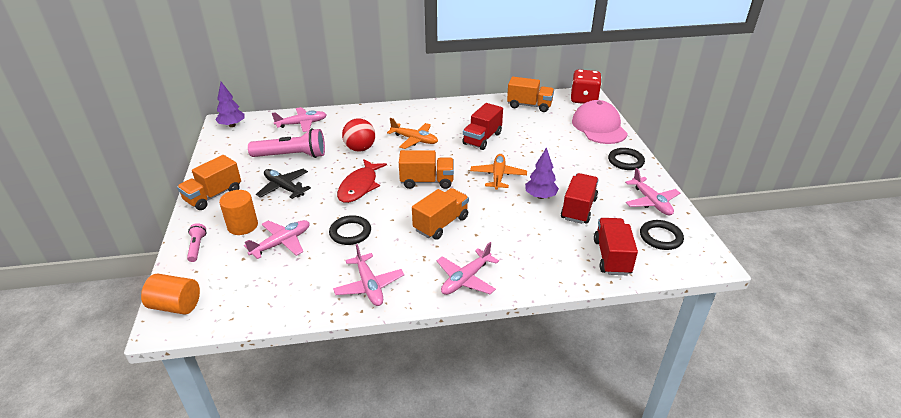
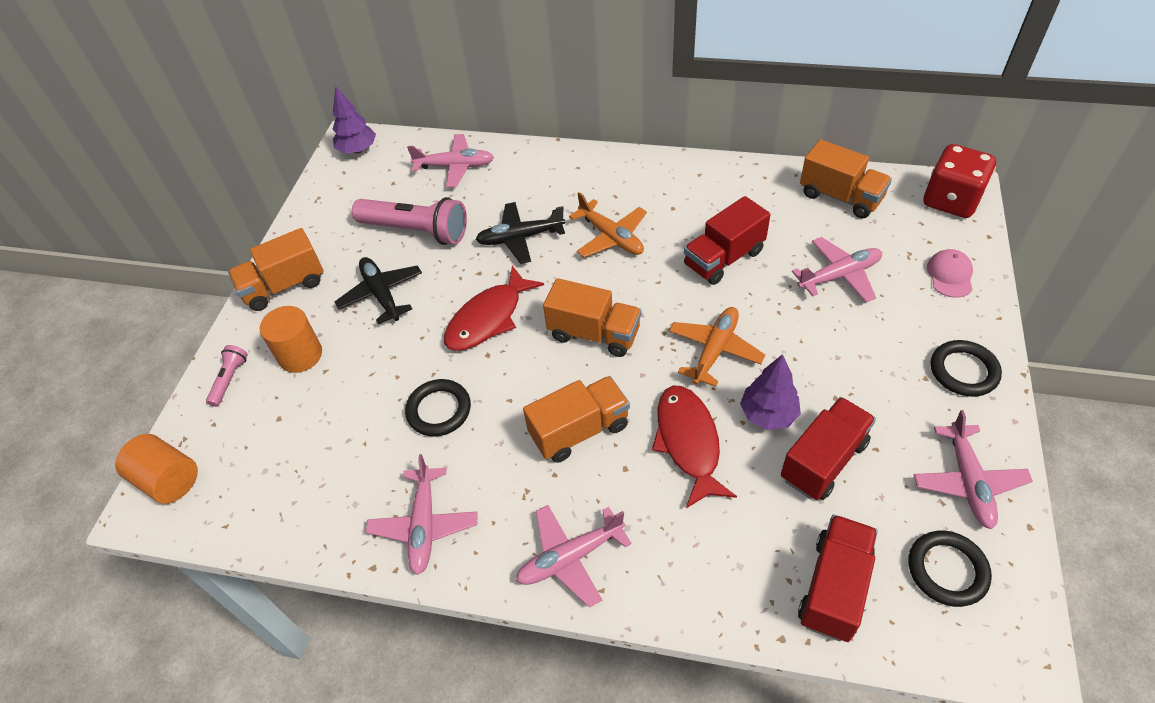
camera: 25 degrees right, 15 degrees up
pink plane [244,220,310,259] -> pink plane moved to [792,237,882,302]
red ball [342,119,375,152] -> black plane [475,202,565,264]
pink cap [572,100,628,144] -> pink cap [927,249,973,298], size x0.48
none -> red fish [652,386,737,508]

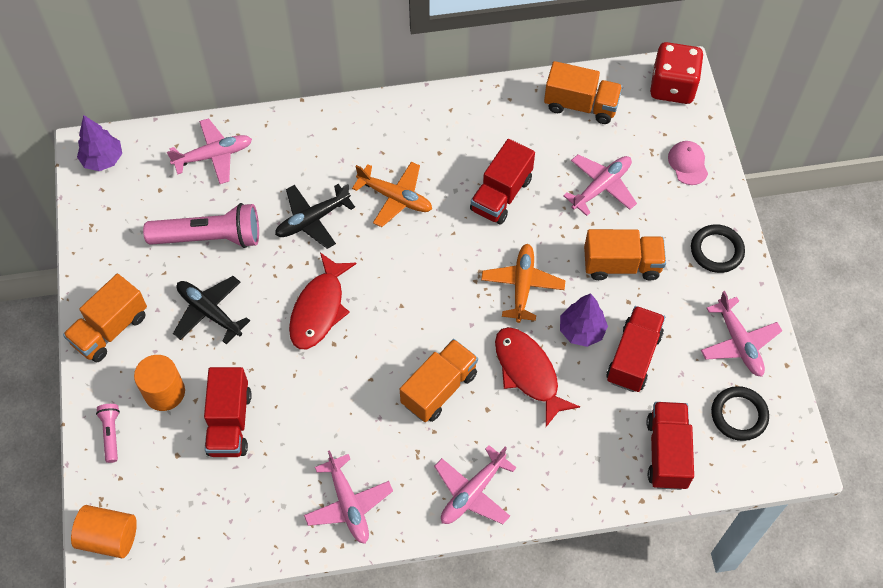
camera: 25 degrees left, 10 degrees up
black ring [405,379,471,436] -> none
orange truck [543,278,641,357] -> orange truck moved to [584,229,666,280]
none -> red truck [204,367,252,457]

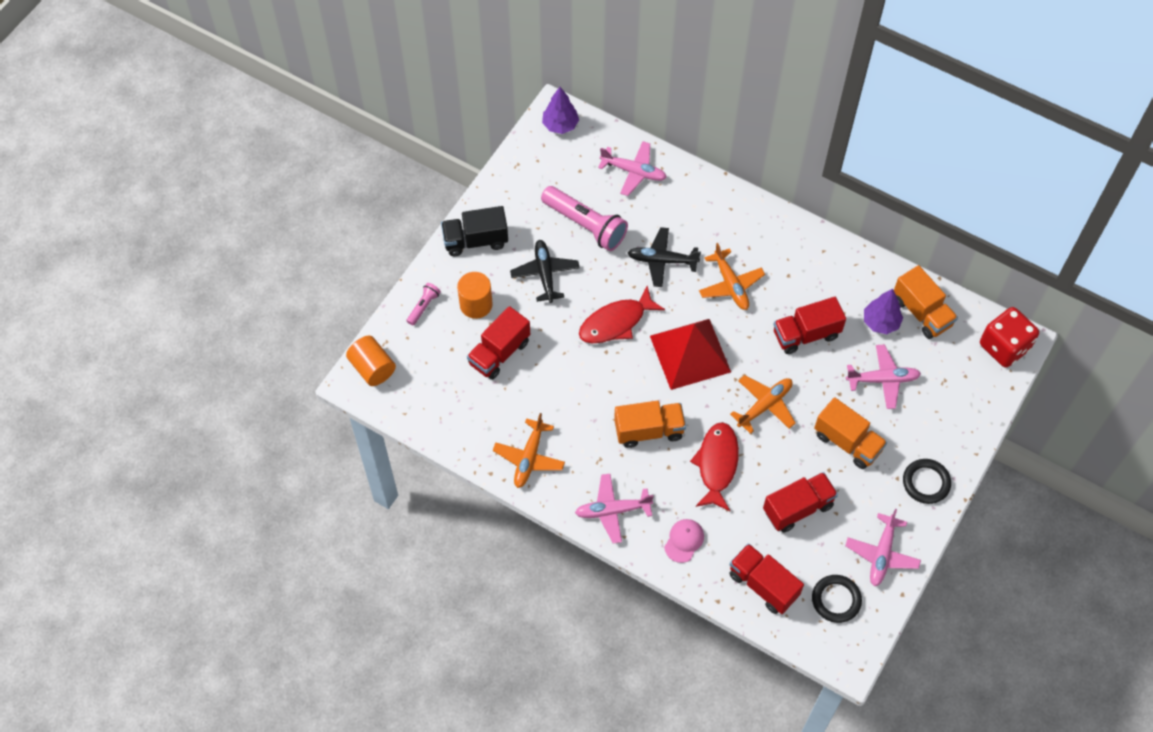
camera: 40 degrees right, 0 degrees up
orange truck [63,274,147,362] -> black truck [441,206,508,256]
pink plane [304,450,393,544] -> orange plane [493,413,565,488]
purple tree [560,293,608,347] -> purple tree moved to [864,289,903,334]
red truck [647,402,694,490] -> red truck turned 90 degrees counterclockwise [729,544,804,614]
pink cap [668,141,708,185] -> pink cap moved to [664,519,704,563]
none -> red pyramid [650,319,731,390]

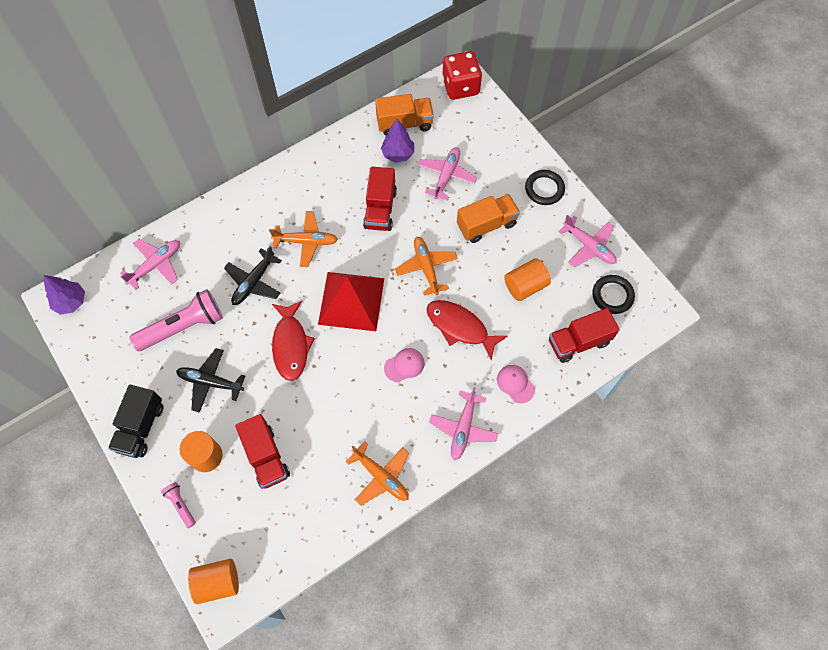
camera: 65 degrees left, 5 degrees up
orange truck [614,401,686,448] -> pink cap [384,348,425,383]
red truck [763,472,838,533] -> orange cylinder [504,258,551,301]

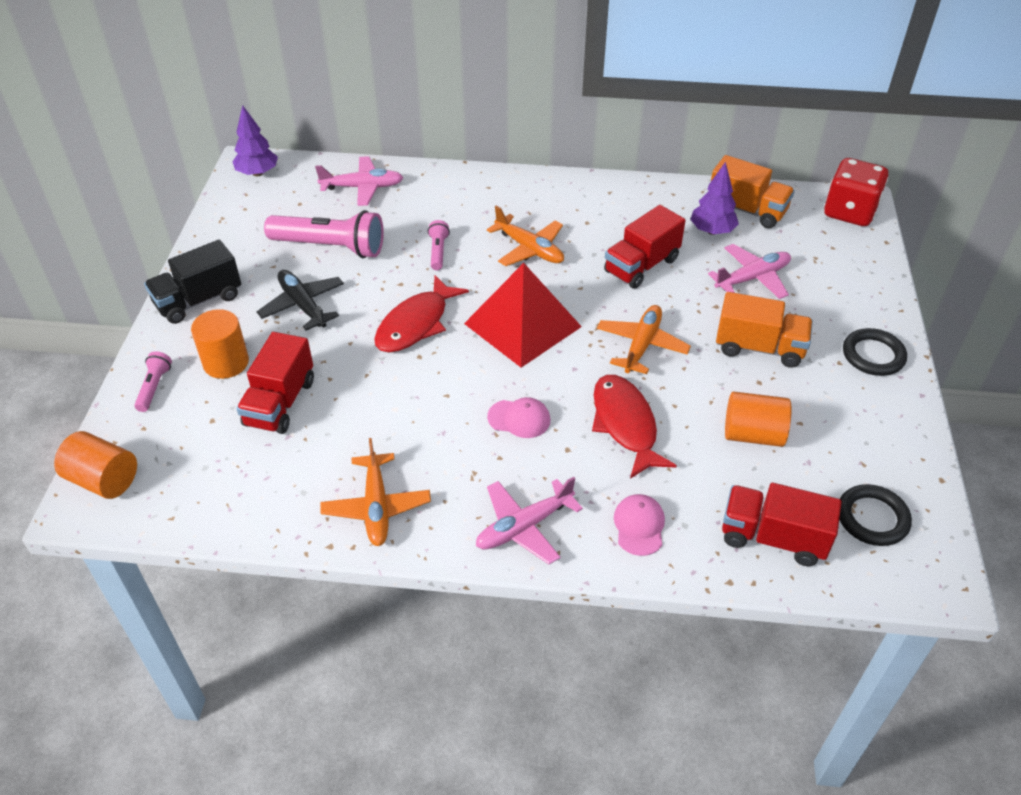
camera: 40 degrees right, 20 degrees down
black plane [224,246,282,305] -> pink flashlight [428,220,450,270]
pink plane [558,215,617,267] -> none

